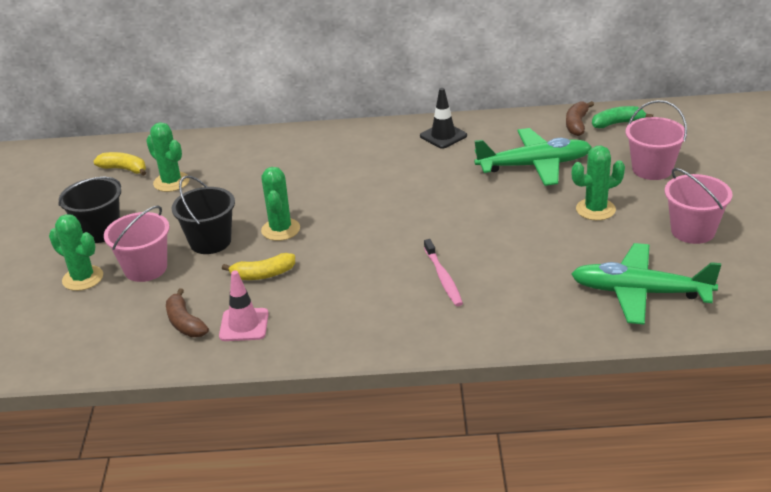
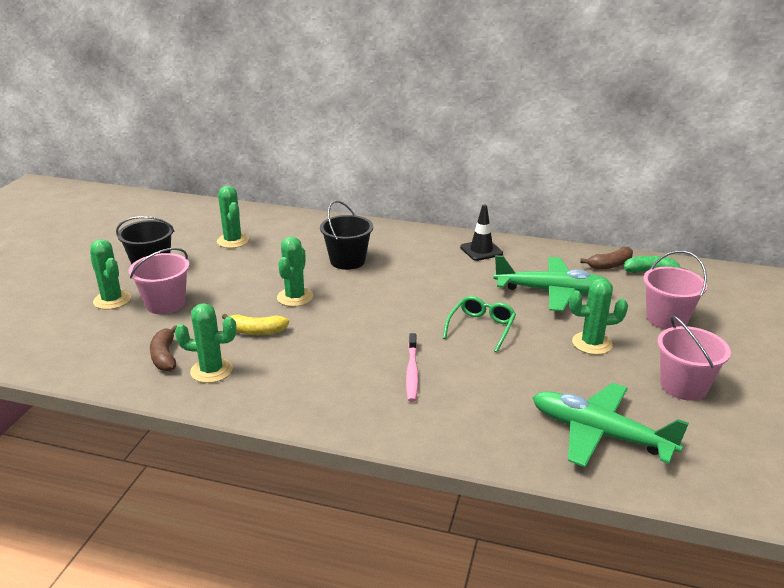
camera: 15 degrees right, 5 degrees down
yellow banana [94,152,146,176] -> none
black bucket [172,176,235,254] -> black bucket moved to [320,200,373,270]
pink traffic cone [219,270,269,341] -> green cactus [175,303,237,383]
brown banana [566,101,594,136] -> brown banana turned 150 degrees counterclockwise [580,247,633,270]
none -> green glasses [443,296,516,352]

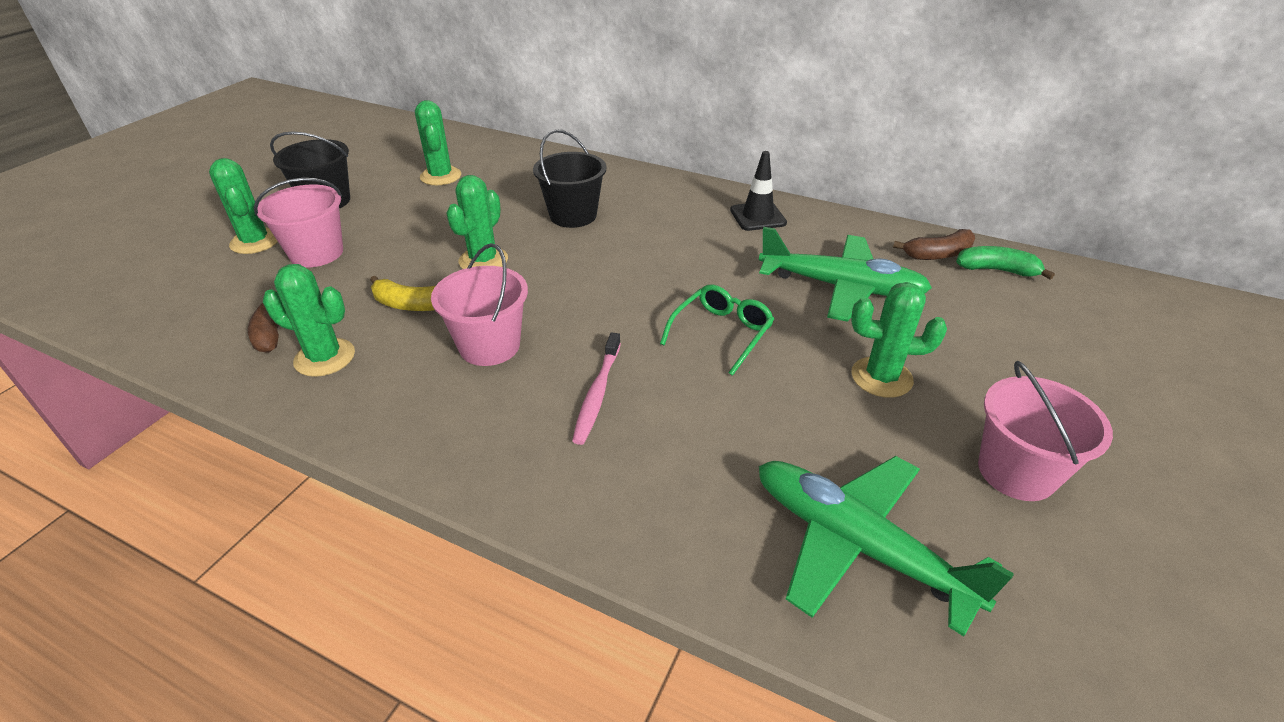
camera: 10 degrees right, 10 degrees up
pink bucket [643,251,707,329] -> pink bucket moved to [431,243,528,366]

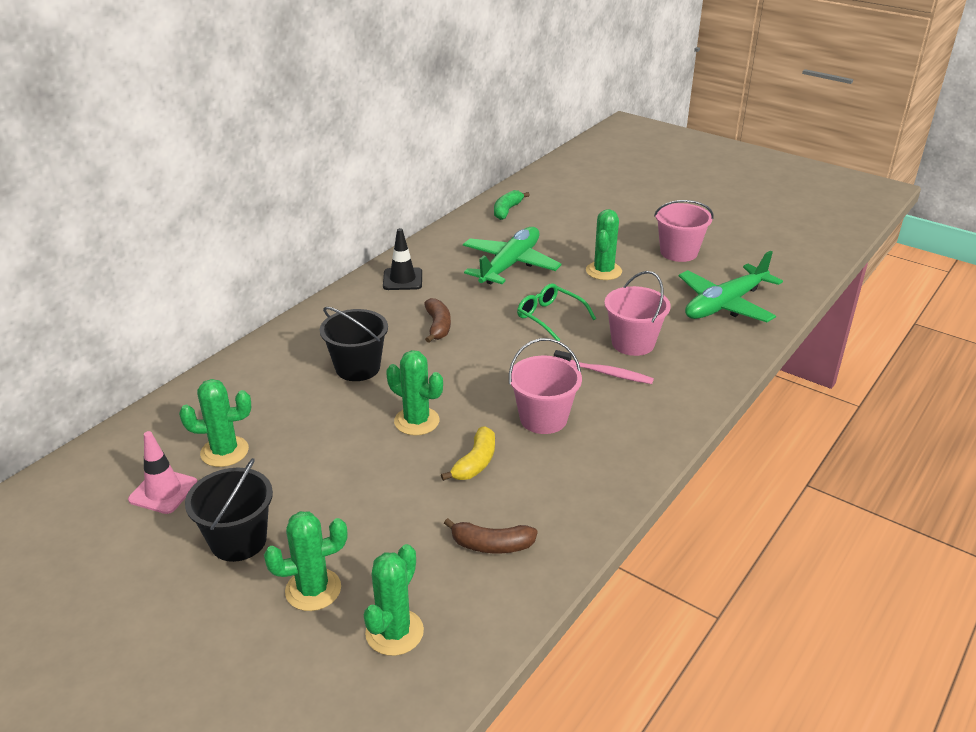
camera: 80 degrees left, 5 degrees down
pink bucket [254,178,343,267] -> pink bucket moved to [604,271,671,356]
green cactus [263,264,355,377] -> green cactus moved to [364,544,424,656]
brown banana [893,229,975,260] -> brown banana moved to [424,298,451,343]
none -> pink traffic cone [128,431,198,514]

